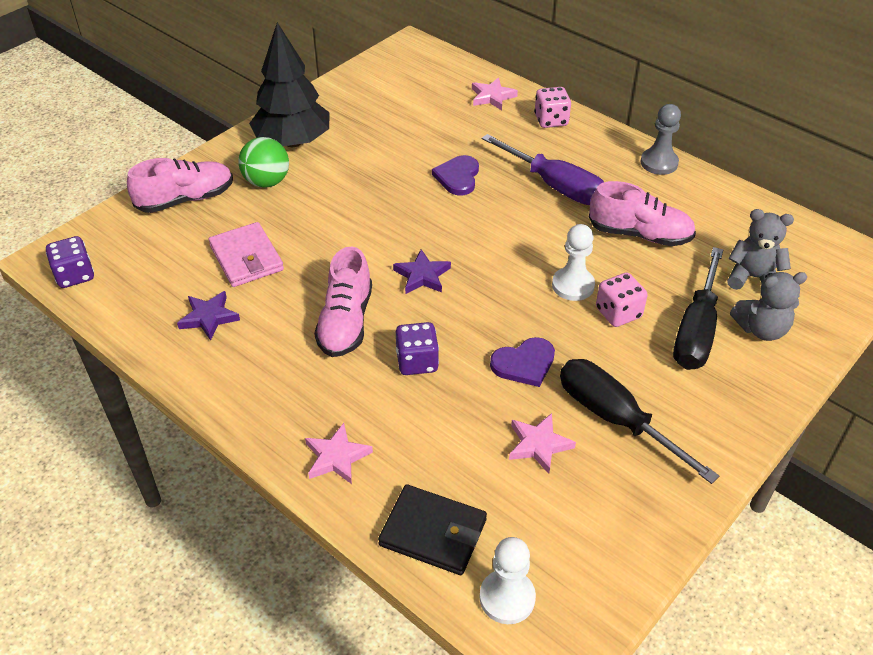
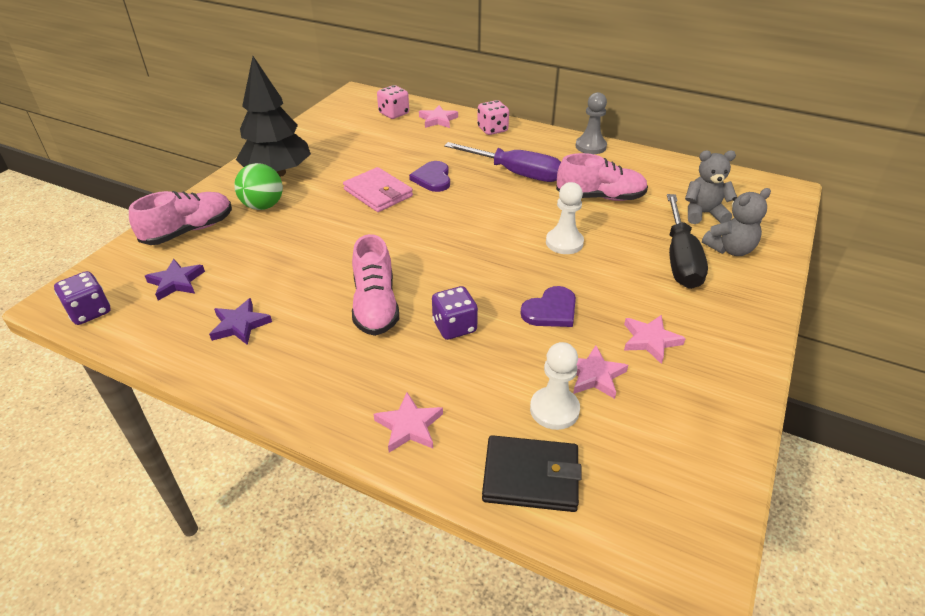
camera: 15 degrees left, 5 degrees down
pink wallet [208,222,284,287] -> pink wallet moved to [343,167,413,212]
purple star [393,249,451,294] -> purple star moved to [145,259,205,301]
white pawn [480,537,536,624] -> white pawn moved to [530,342,580,430]
black screwdriver [560,359,719,484] -> pink star [624,315,686,364]
pink dice [596,273,648,327] -> pink dice moved to [377,85,409,119]

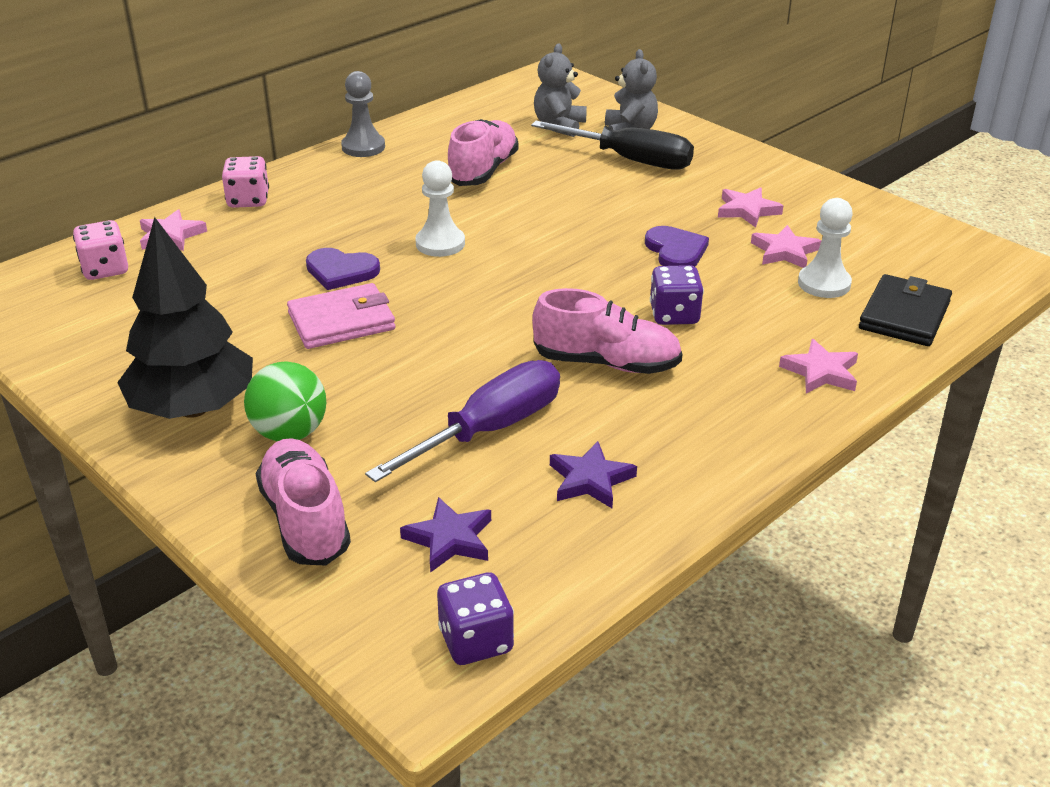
camera: 70 degrees left, 5 degrees down
purple screwdriver [444,142,561,182] -> purple screwdriver moved to [365,360,560,482]
white pawn [546,182,584,254] -> white pawn moved to [415,160,465,257]

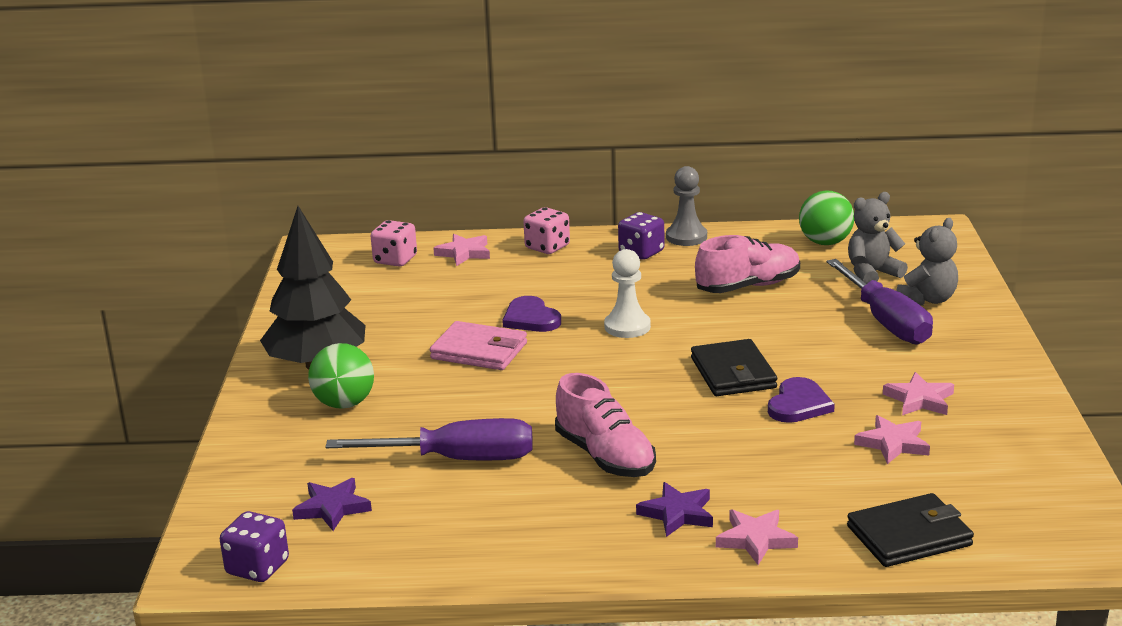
camera: 45 degrees right, 10 degrees down
pink shoe [256,438,351,565] -> none
black screwdriver [531,121,694,170] -> purple screwdriver [826,259,933,345]
purple star [550,441,637,508] -> purple star moved to [636,482,713,537]
purple dice [650,265,704,325] -> purple dice moved to [618,212,664,260]
white pawn [798,198,853,298] -> none
none -> black wallet [691,339,777,396]
none -> green ball [799,190,854,245]

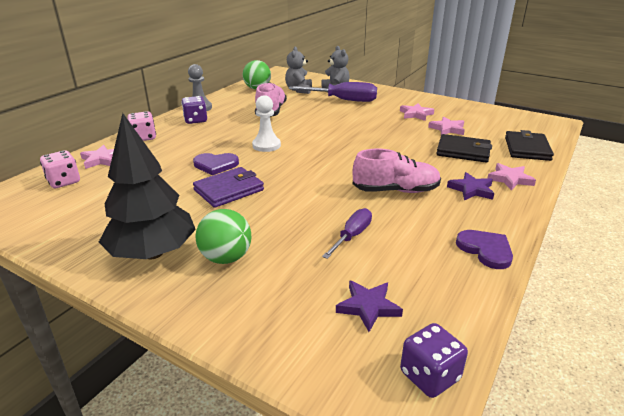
camera: 60 degrees left, 5 degrees up
purple screwdriver [326,418,533,460] -> purple screwdriver [322,208,372,259], size x0.59
pink wallet [430,321,527,370] -> purple wallet [193,167,264,208]
black wallet [691,339,777,396] -> black wallet moved to [436,134,492,163]
purple heart [768,377,835,423] -> purple heart moved to [456,230,513,269]

